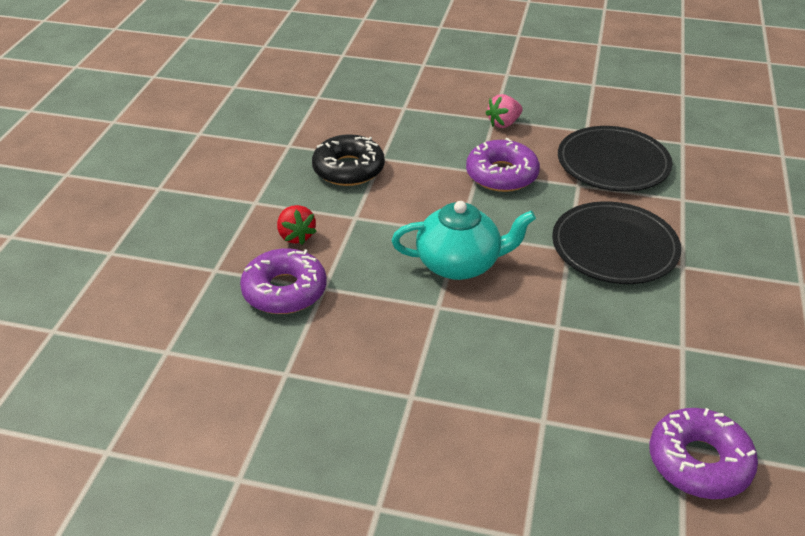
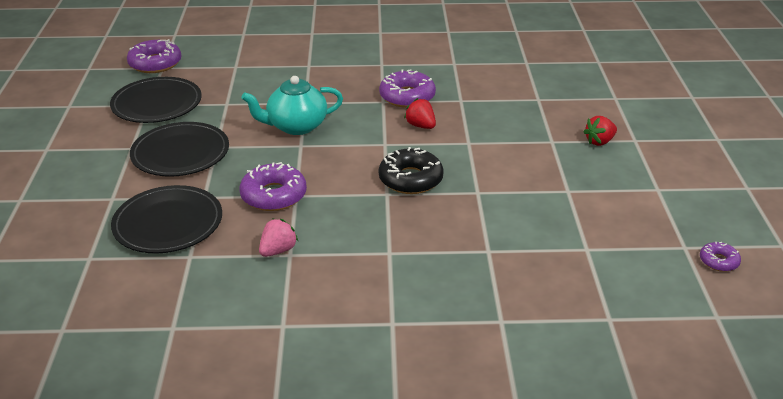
camera: 165 degrees right, 5 degrees down
none -> black plate [110,77,202,123]
none -> red strawberry [583,116,617,146]
none -> purple donut [700,241,741,272]

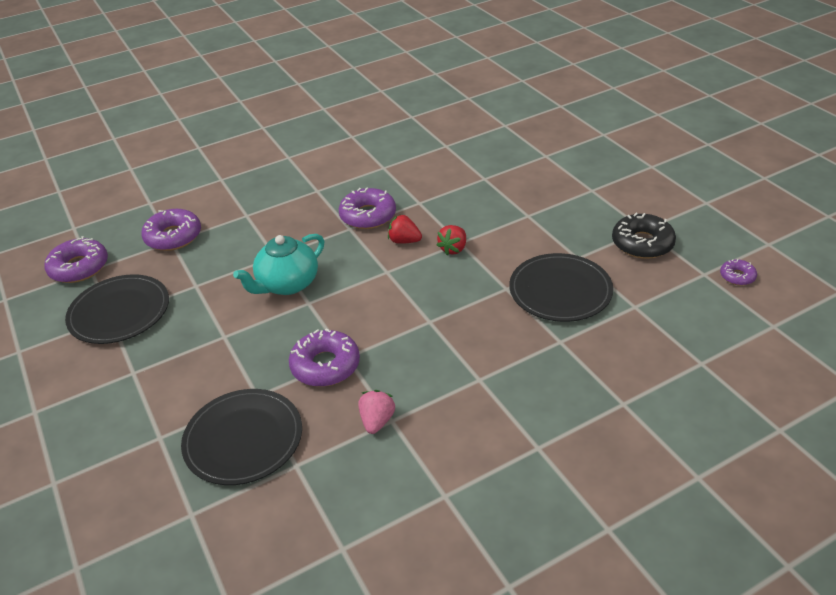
camera: 25 degrees left, 5 degrees up
black plate [130,122,229,177] -> black plate moved to [509,253,613,322]
black donut [379,147,444,194] -> black donut moved to [612,213,676,259]
red strawberry [583,116,617,146] -> red strawberry moved to [437,225,466,255]
none -> purple donut [141,209,201,251]

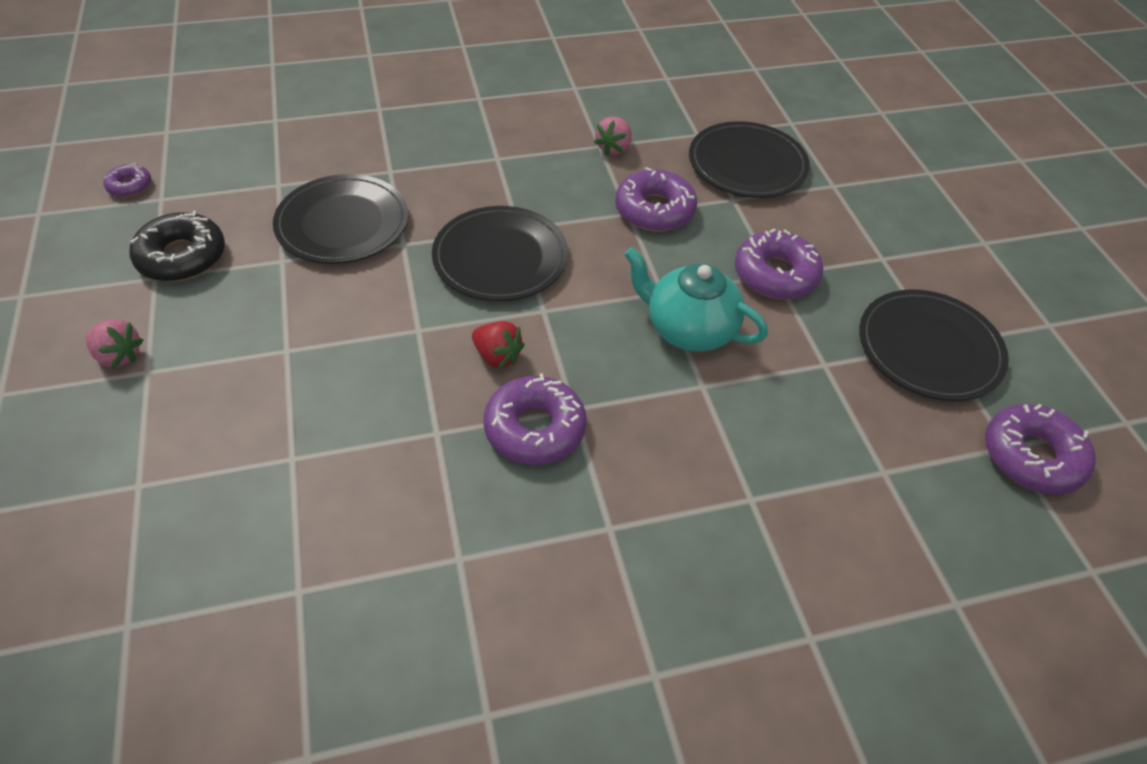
camera: 170 degrees left, 10 degrees up
purple donut [141,209,201,251] -> purple donut moved to [735,229,823,299]
turquoise teapot [233,234,324,295] -> turquoise teapot turned 120 degrees counterclockwise [624,247,768,352]
red strawberry [437,225,466,255] -> none
none -> pink strawberry [86,319,143,368]
none -> black plate [432,206,568,301]

